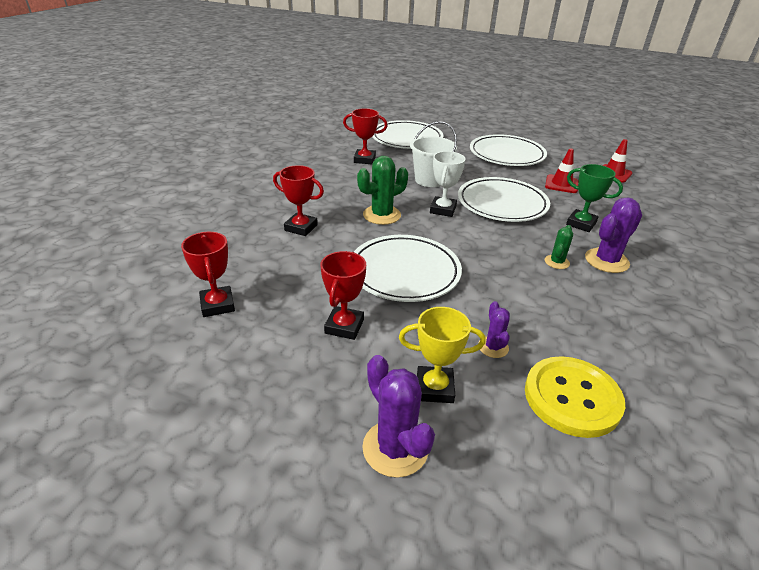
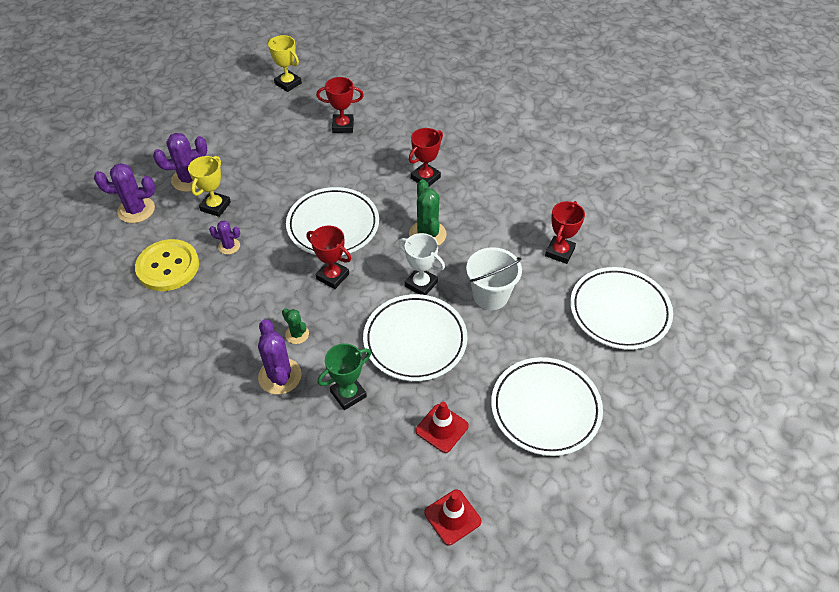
camera: 110 degrees right, 15 degrees up
red trophy [320,251,366,340] -> red trophy moved to [307,226,351,289]
none -> purple cactus [94,163,155,223]
none -> yellow trophy [268,35,302,92]

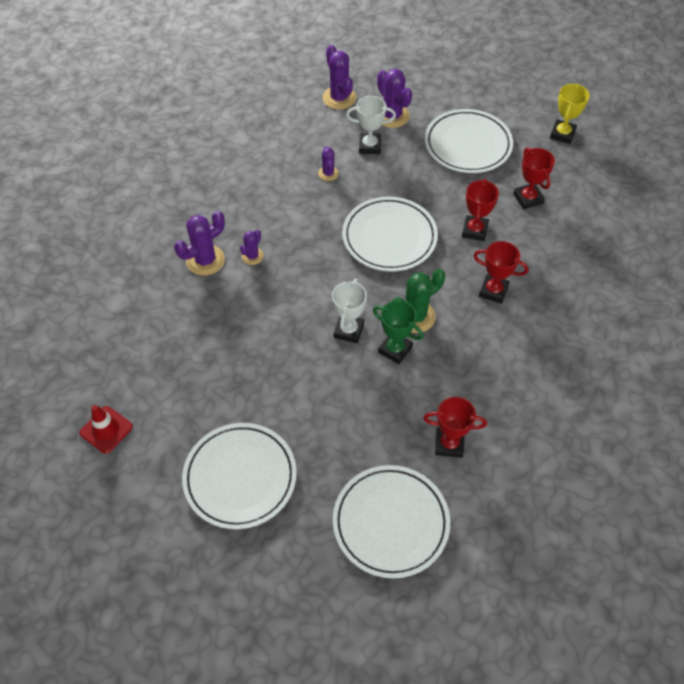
camera: 70 degrees right, 5 degrees up
yellow button [135,239,199,291] -> none
yellow trophy [188,156,231,217] -> white trophy [346,96,396,154]
green cactus [282,308,309,344] -> purple cactus [240,229,264,265]
red trophy [307,226,351,289] -> red trophy moved to [462,179,499,241]
green trophy [318,343,371,410] -> green trophy moved to [373,300,424,364]
white plate [363,294,467,381] -> white plate moved to [425,109,513,173]
red traffic cone [415,402,469,453] -> none
white bucket [466,247,522,310] -> none

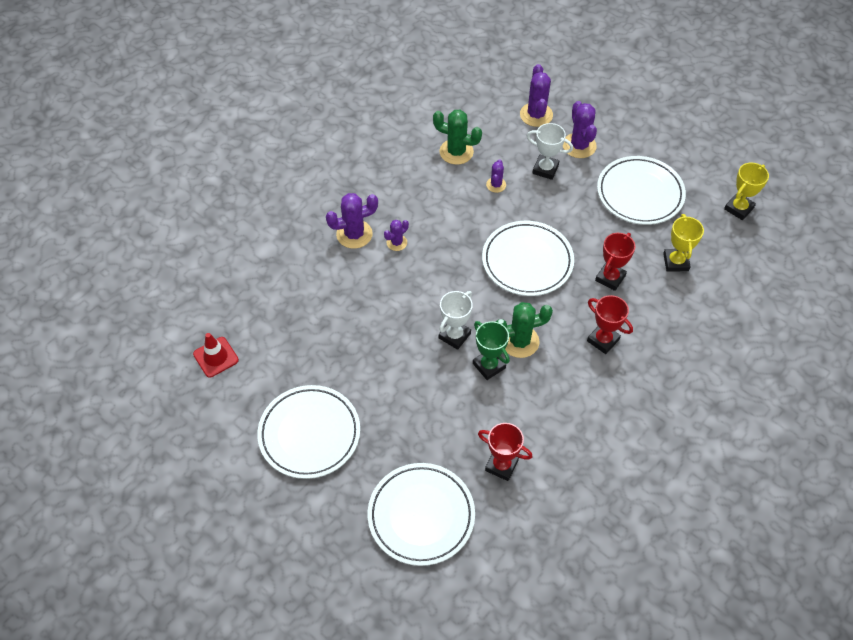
camera: 20 degrees right, 0 degrees up
red trophy [513,147,555,209] -> yellow trophy [663,214,704,272]
none -> green cactus [433,110,482,165]

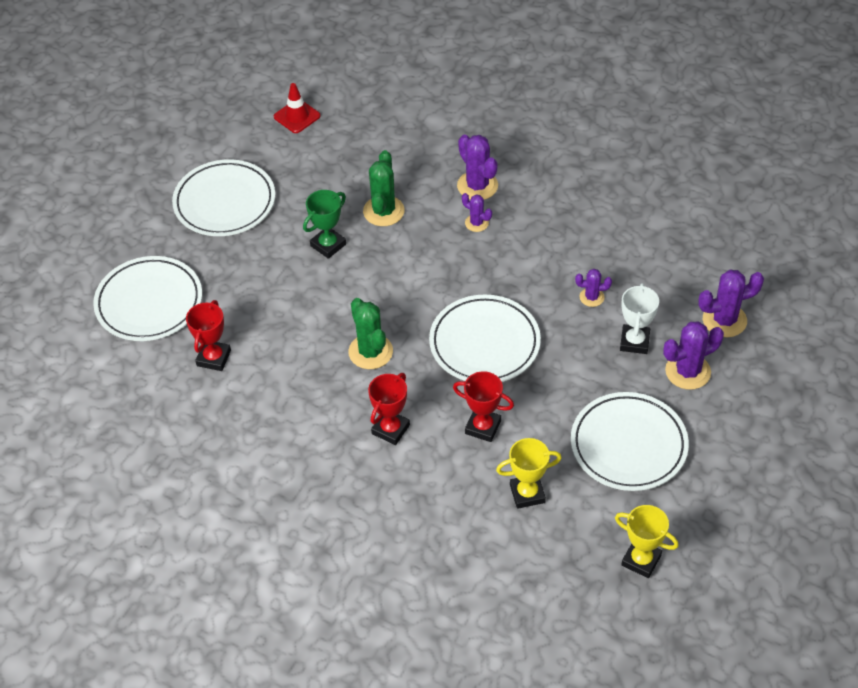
camera: 80 degrees right, 5 degrees down
green cactus [433,110,482,165] -> green cactus moved to [363,150,405,226]
white trophy [439,291,473,350] -> none
green trophy [473,321,510,380] -> green trophy moved to [303,190,346,259]

